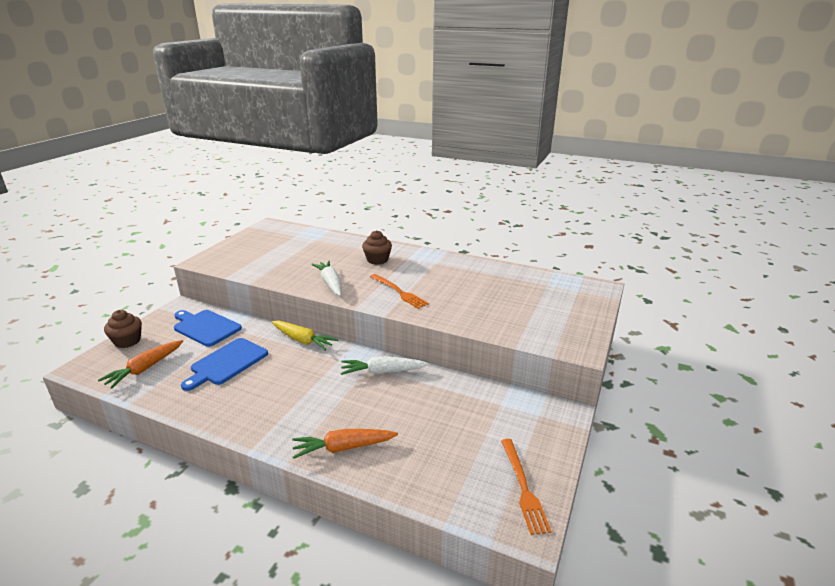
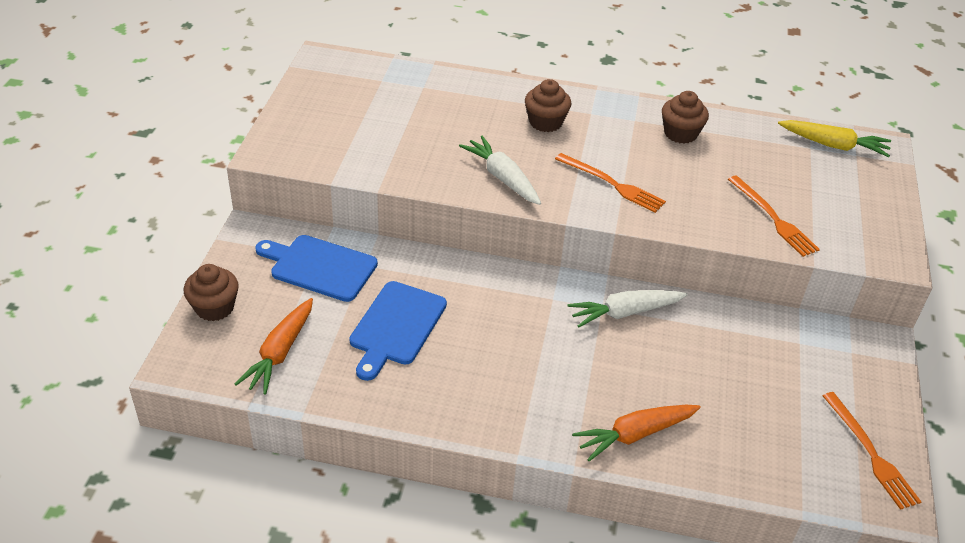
camera: 15 degrees left, 15 degrees up
yellow carrot [272,321,338,351] -> yellow carrot moved to [778,120,891,157]
none -> brown cupcake [662,91,709,144]
none -> orange fork [728,175,820,257]

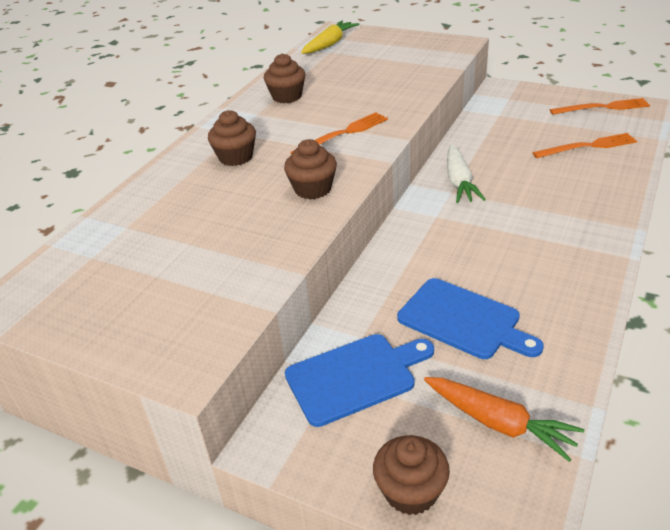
camera: 70 degrees left, 5 degrees down
blue cutting board [255,235,378,302] -> blue cutting board turned 150 degrees counterclockwise [285,334,434,427]
white carrot [459,136,541,205] -> brown cupcake [284,139,337,199]
orange carrot [572,405,701,461] -> none
orange fork [728,175,820,257] -> orange fork moved to [533,133,637,158]

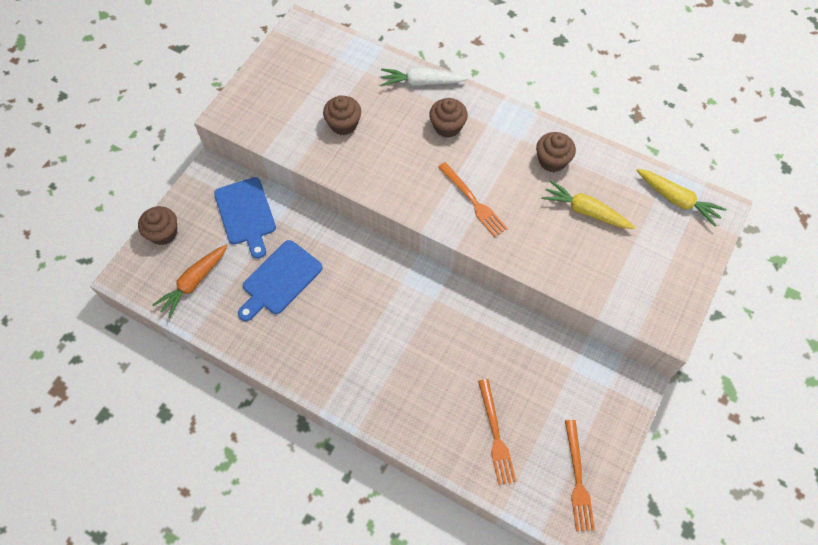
camera: 90 degrees right, 25 degrees up
brown cupcake [284,139,337,199] -> brown cupcake moved to [323,95,361,135]
white carrot [447,144,486,203] -> white carrot moved to [381,68,468,86]
none -> yellow carrot [541,180,635,229]

